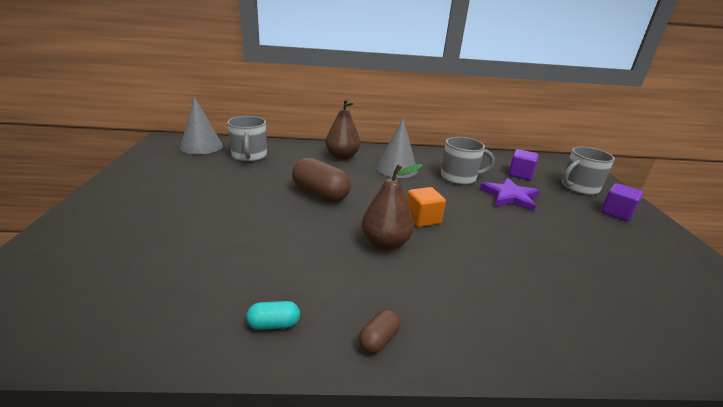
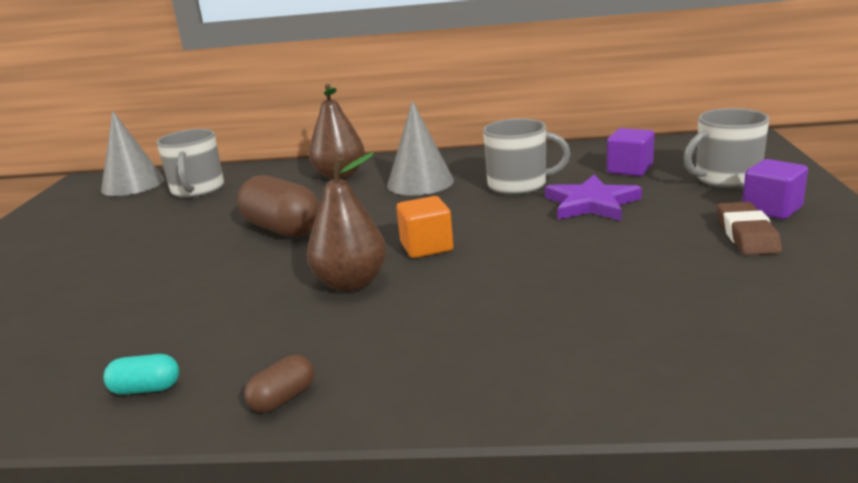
camera: 10 degrees right, 5 degrees down
none -> brown eraser [717,202,782,255]

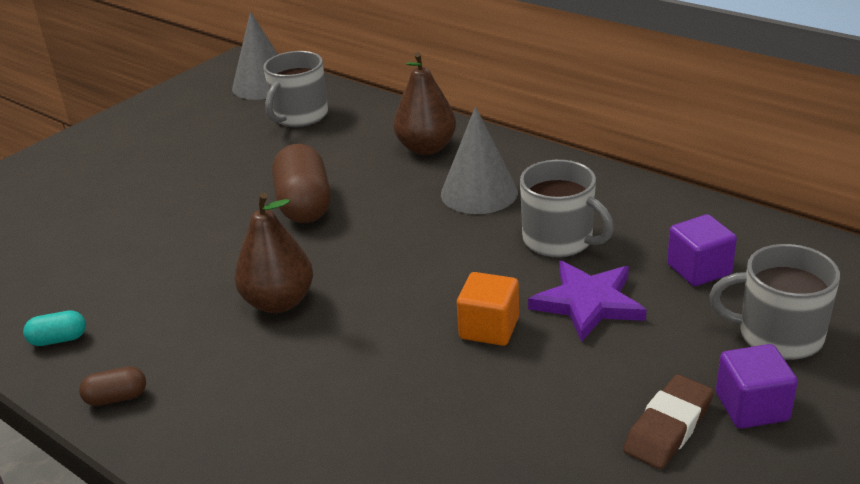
camera: 35 degrees right, 10 degrees up
turquoise capsule [103,354,179,395] -> turquoise capsule turned 45 degrees counterclockwise [23,310,86,346]
orange cube [396,196,453,258] -> orange cube moved to [457,272,519,346]

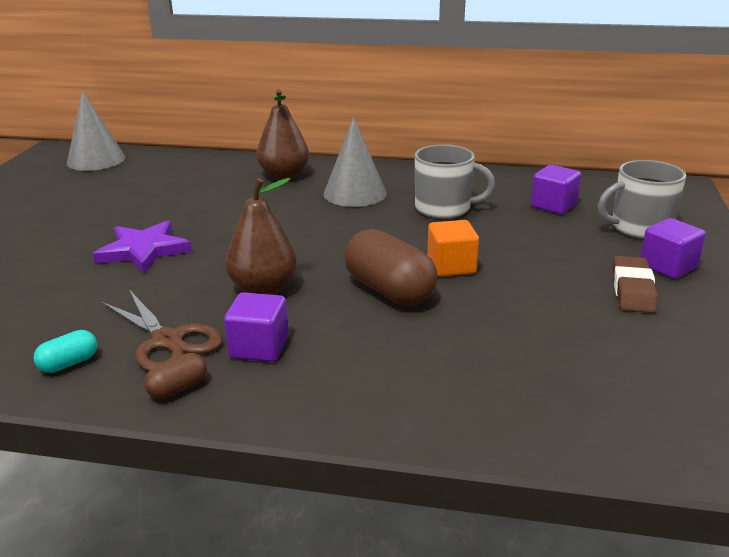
camera: 30 degrees left, 5 degrees down
grey mug [263,51,328,127] -> none
brown capsule [272,144,331,223] -> brown capsule moved to [344,229,438,306]
purple star [528,261,647,342] -> purple star moved to [93,220,192,273]
none -> brown scissors [102,290,222,372]
none -> purple cube [224,292,289,362]

